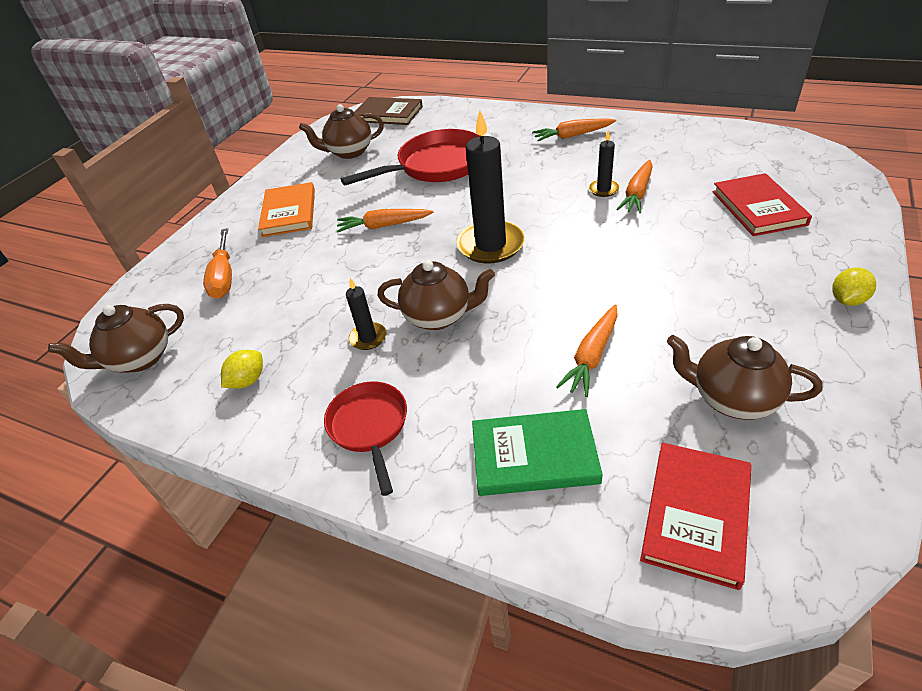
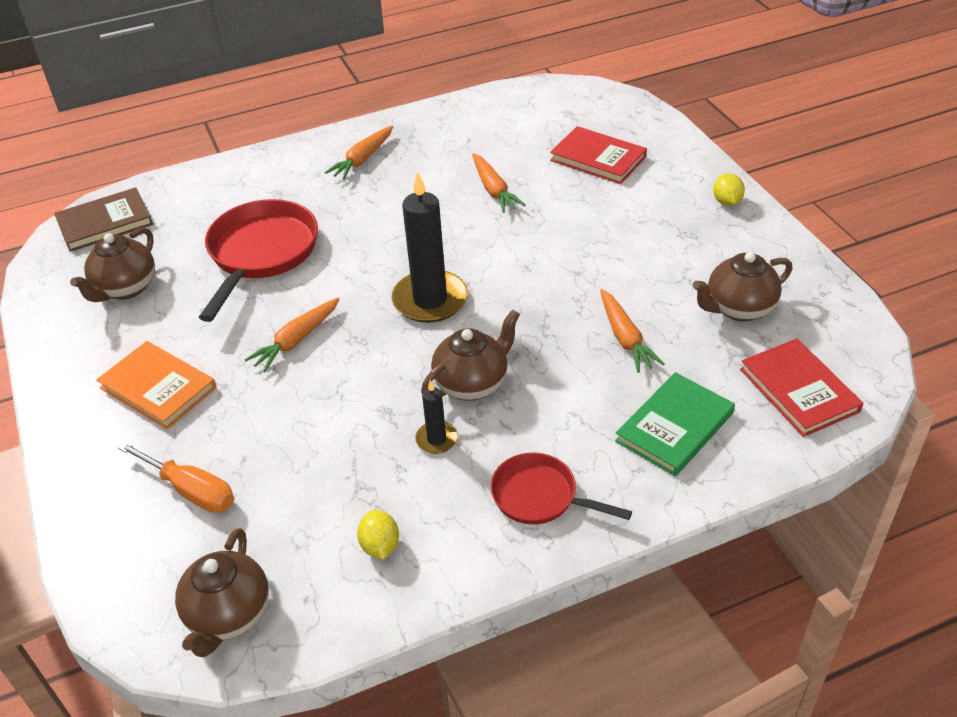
camera: 50 degrees left, 0 degrees up
black candle [588,130,620,197] -> none

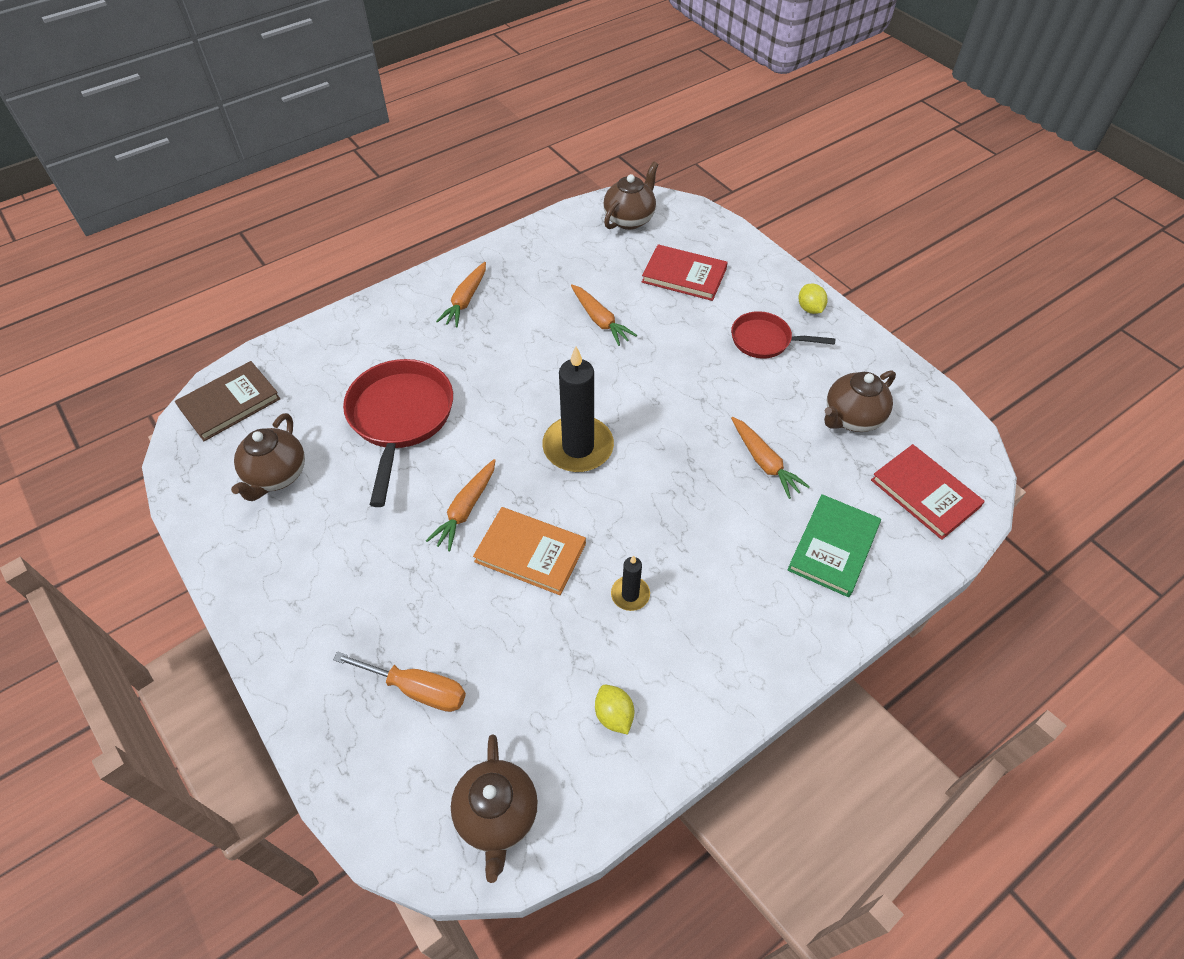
camera: 15 degrees left, 10 degrees up
orange book [96,341,217,429] -> orange book moved to [473,507,586,595]
brown teapot [421,310,520,401] -> brown teapot moved to [603,161,659,230]
red pan [490,453,632,524] -> red pan moved to [731,311,835,359]

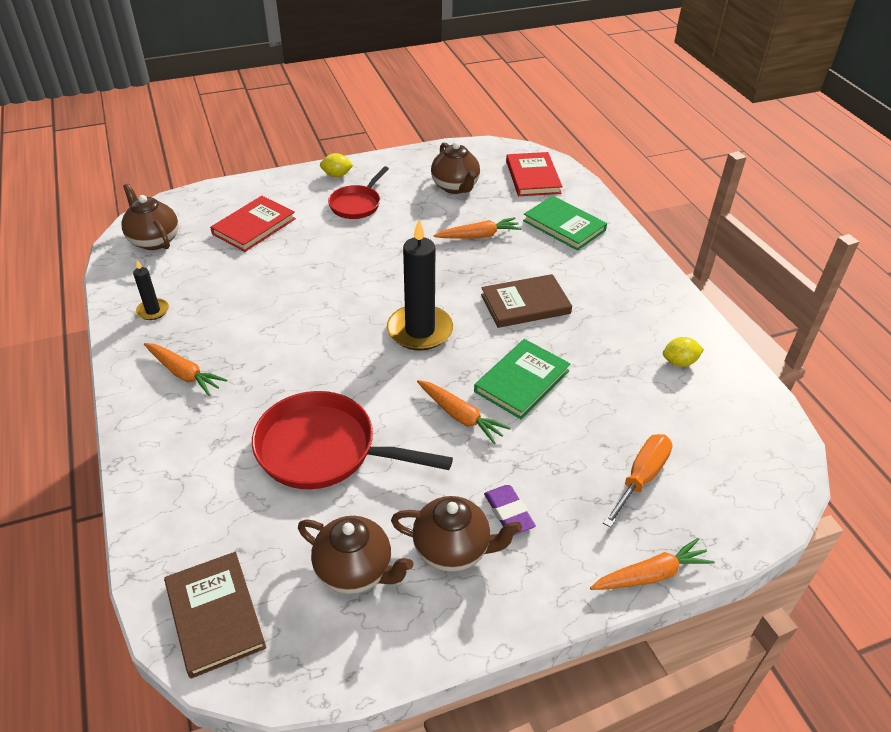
camera: 75 degrees left, 10 degrees down
brown teapot [451,735,538,883] -> brown teapot moved to [391,496,522,572]
orange book [473,507,586,595] -> green book [474,339,571,419]
orange carrot [571,285,637,346] -> orange carrot moved to [590,538,715,590]
black candle [611,555,650,611] -> black candle moved to [133,260,169,320]
red book [871,444,985,540] -> red book turned 75 degrees counterclockwise [506,152,563,196]
none -> brown book [481,274,572,328]
none -> purple eraser [484,485,536,535]

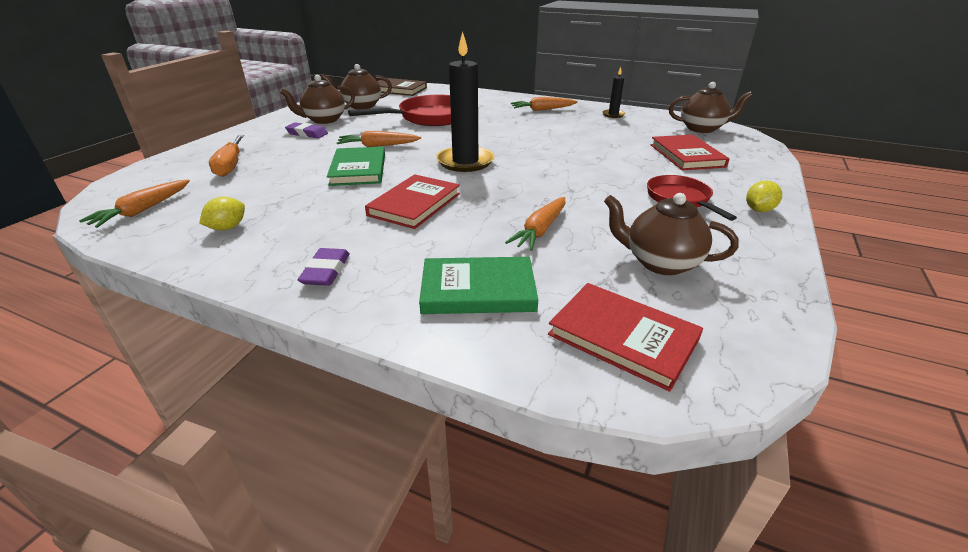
camera: 135 degrees right, 10 degrees down
brown book [481,274,572,328] -> red book [365,174,460,229]
orange carrot [590,538,715,590] -> orange carrot moved to [79,180,190,228]
none -> purple eraser [298,248,350,286]

